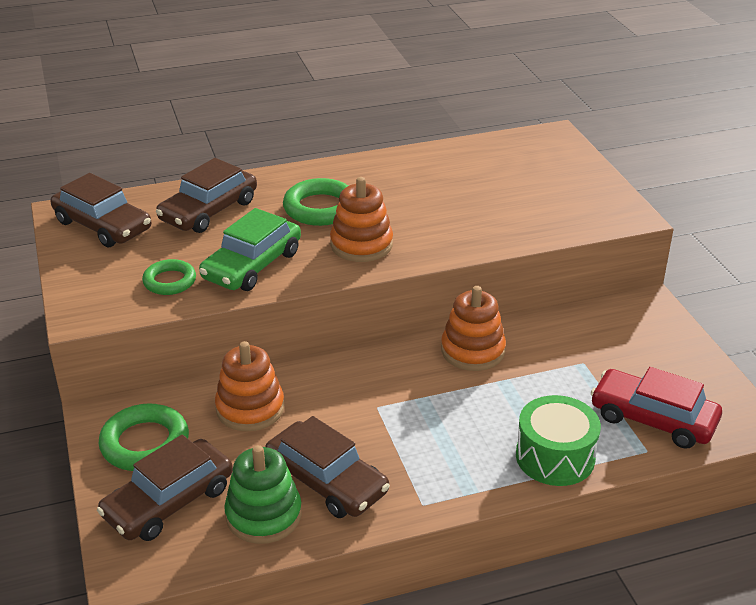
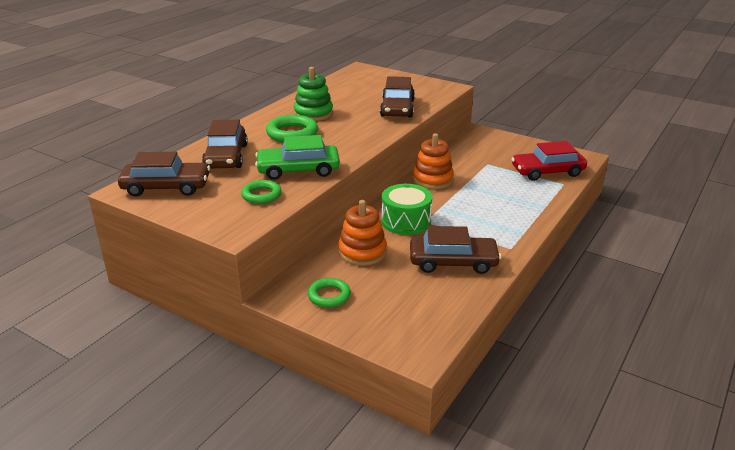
camera: 40 degrees left, 5 degrees down
brown car [97,435,233,541] -> brown car moved to [380,76,415,117]
green ring [99,404,189,471] -> green ring [308,278,351,308], size x0.65
green car [199,208,301,291] -> green car turned 90 degrees clockwise [255,135,340,180]
green stacking toy [224,445,302,544] -> green stacking toy moved to [294,67,333,121]
orange stacking toy [330,177,393,262] -> none
green drum [516,395,601,486] -> green drum moved to [382,184,432,235]

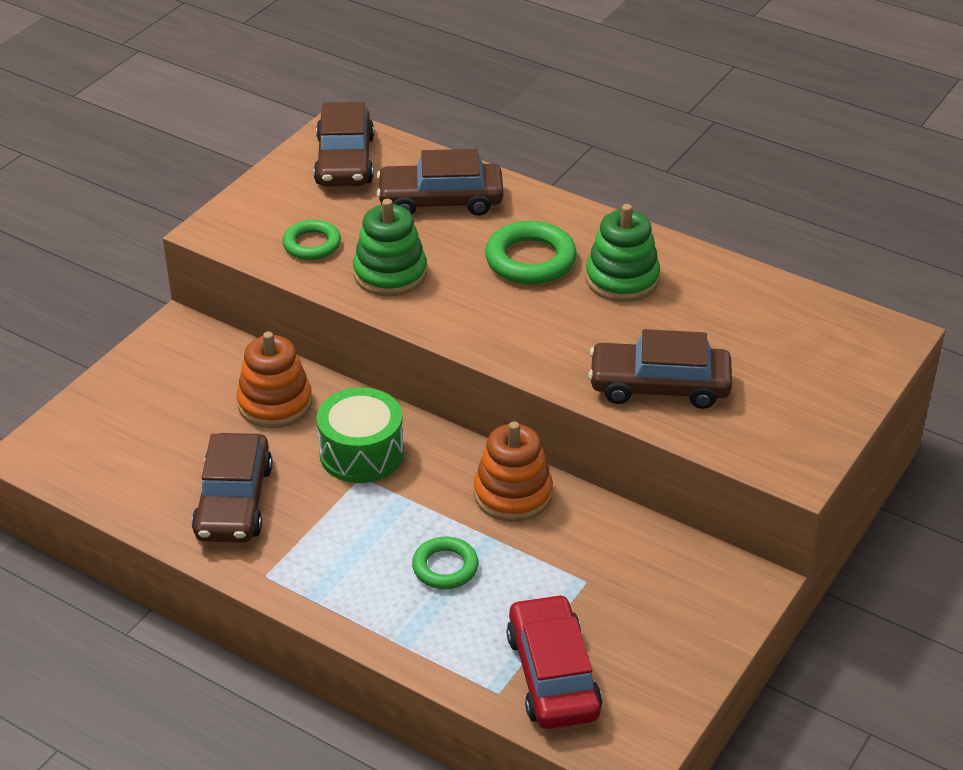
camera: 90 degrees right, 10 degrees up
green car [255,135,340,180] -> green stacking toy [353,199,427,296]
green ring [308,278,351,308] -> green ring moved to [412,537,479,589]

